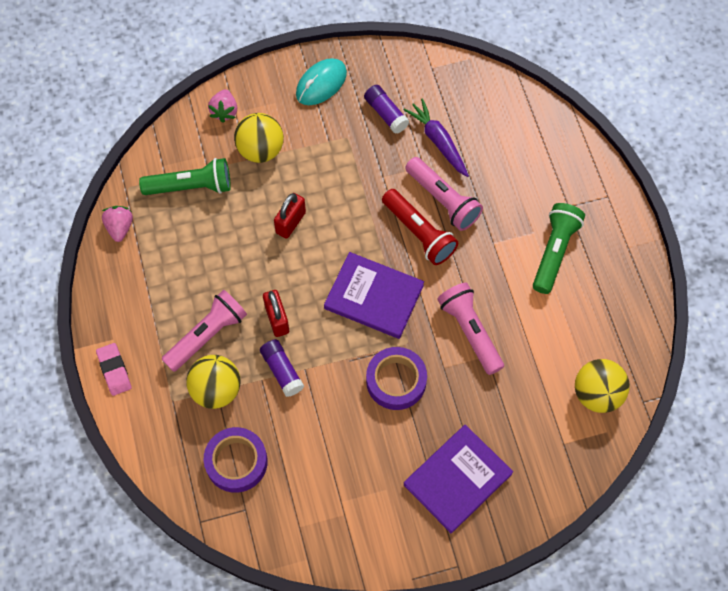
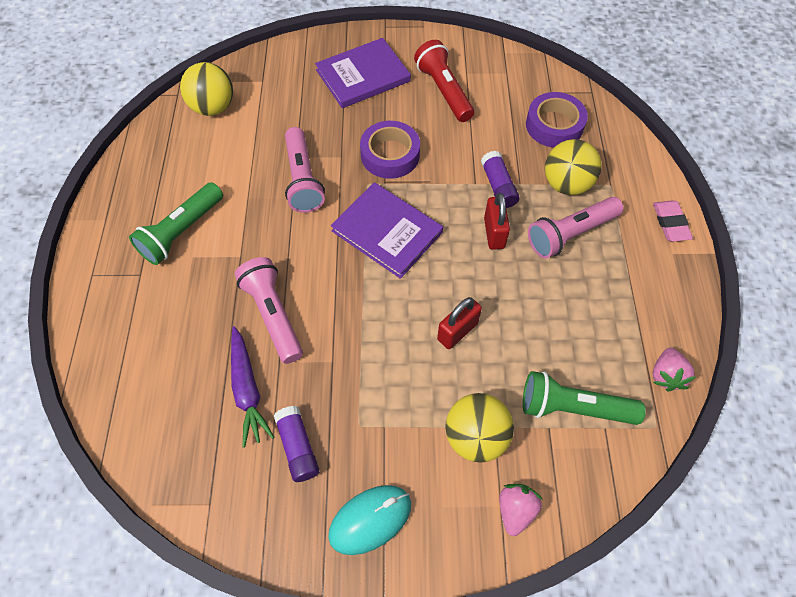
camera: 165 degrees left, 5 degrees down
red flashlight [382,189,458,265] -> red flashlight moved to [414,40,474,122]

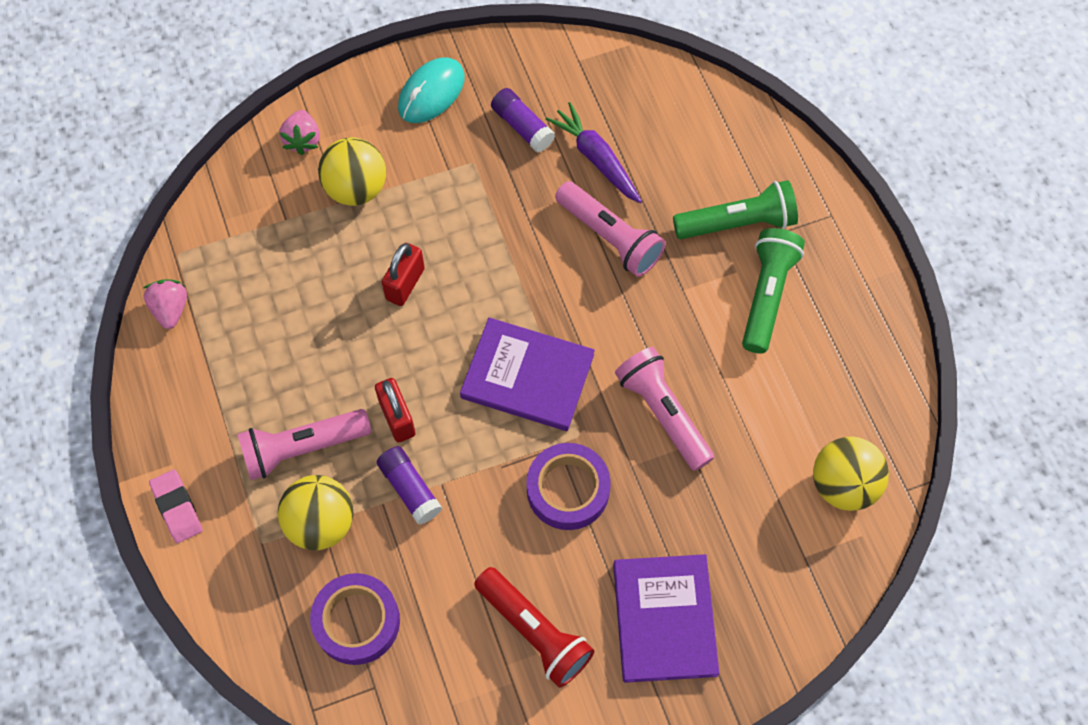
camera: 160 degrees right, 5 degrees up
purple book [315,38,411,108] -> purple book turned 45 degrees counterclockwise [613,554,719,683]
green flashlight [523,371,646,425] -> green flashlight moved to [673,180,798,239]
pink flashlight [528,197,623,259] -> pink flashlight turned 150 degrees counterclockwise [237,409,372,480]

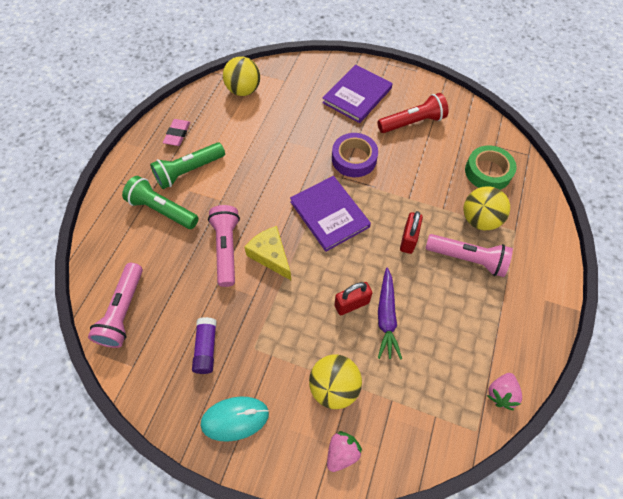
camera: 140 degrees left, 5 degrees down
pink eraser [149,469,203,543] -> pink eraser moved to [163,119,190,146]
purple tape [310,573,400,665] -> green tape [465,145,516,190]
purple glue stick [377,446,442,525] -> none
red flashlight [474,567,594,688] -> red flashlight turned 75 degrees clockwise [378,93,448,133]
purple carrot [546,102,642,203] -> purple carrot moved to [378,268,402,360]
pink flashlight [615,347,714,471] -> pink flashlight moved to [88,263,143,348]
none -> yellow cheese [244,226,291,280]

